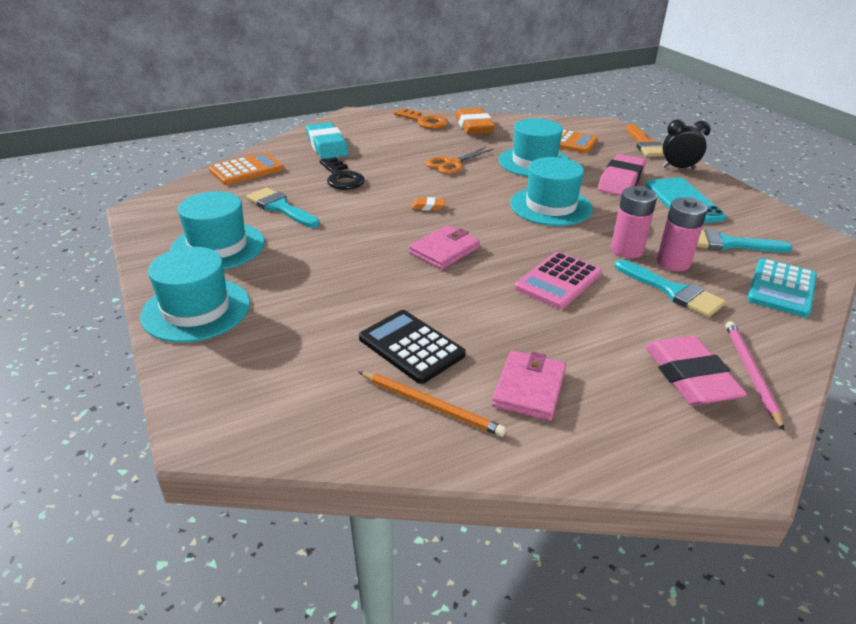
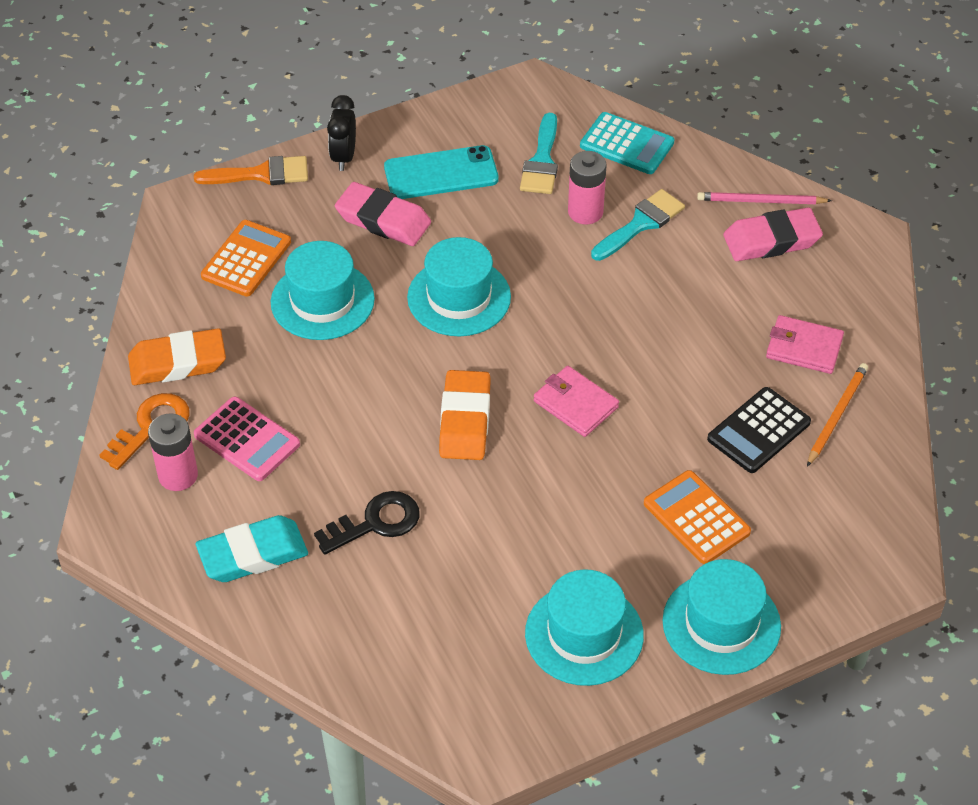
camera: 90 degrees left, 15 degrees up
orange calculator [209,152,284,185] -> orange calculator moved to [644,470,751,564]
turquoise brush [246,187,320,228] -> none
orange eraser [411,197,445,211] -> orange eraser [439,370,491,460], size x2.23
orange scissors [426,147,494,174] -> none
pink calculator [515,252,602,309] -> pink calculator moved to [194,397,300,481]
pink battery [611,186,657,258] -> pink battery moved to [148,413,198,491]

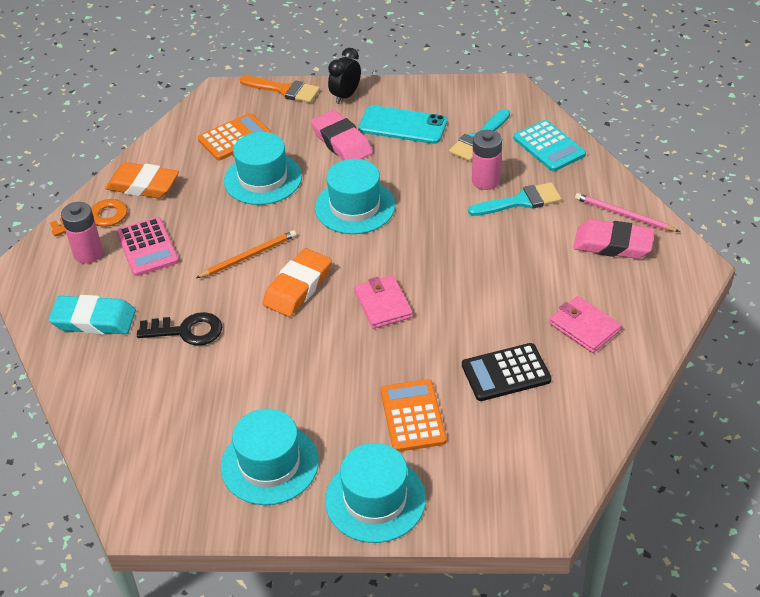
camera: 30 degrees right, 5 degrees down
orange pencil [807,363,868,467] -> orange pencil moved to [196,230,296,278]

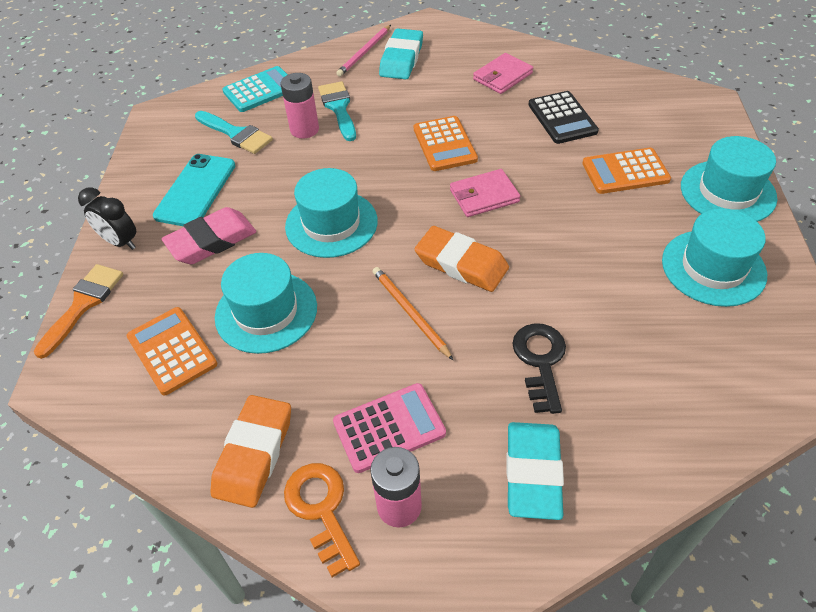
camera: 90 degrees left, 5 degrees up
pink eraser [573,219,655,259] -> turquoise eraser [379,28,423,79]
none -> orange calculator [414,116,478,171]

